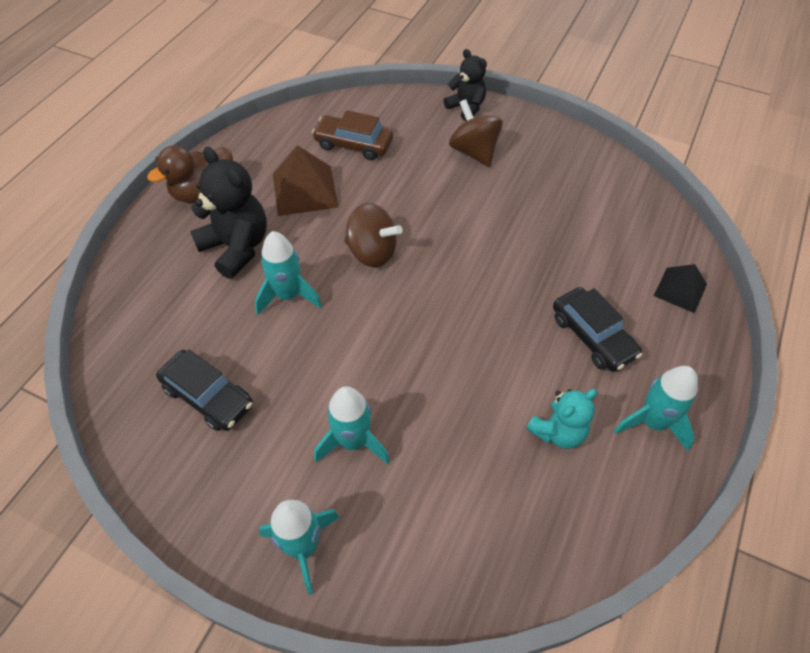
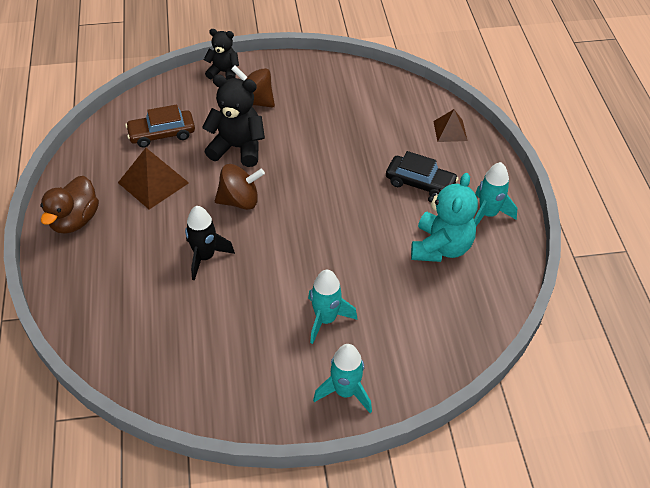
camera: 35 degrees left, 5 degrees down
black car [156,350,253,431] -> none
black teddy bear [190,147,267,279] -> black teddy bear moved to [202,74,265,167]
turquoise rocket [255,231,322,315] -> black rocket [185,206,235,281]
turquoise teddy bear [526,389,597,449] -> turquoise teddy bear [411,173,478,262], size x1.61
black pyramid [654,264,707,313] -> brown pyramid [433,109,468,142]

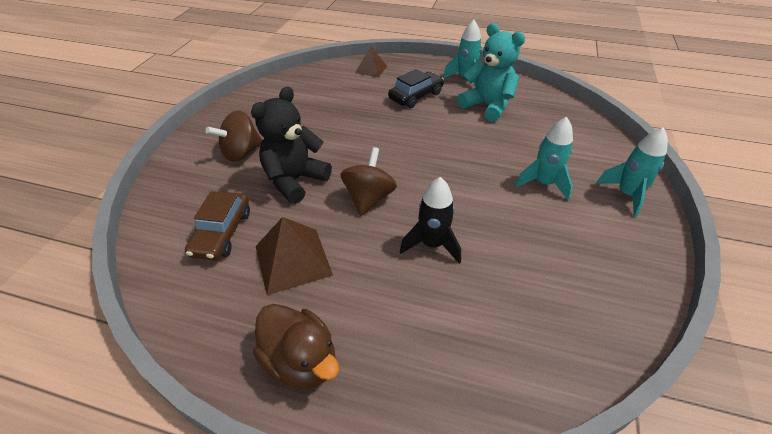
camera: 65 degrees left, 5 degrees down
black teddy bear [204,29,239,80] -> none

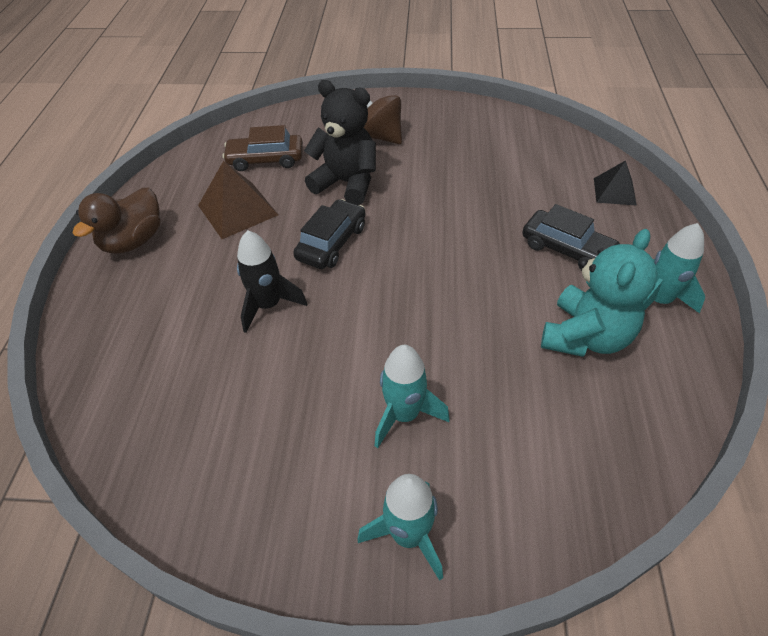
camera: 80 degrees right, 5 degrees up
brown spinning top [341,147,397,216] -> black car [293,199,365,269]
brown pyramid [355,46,387,77] -> black pyramid [594,160,637,206]

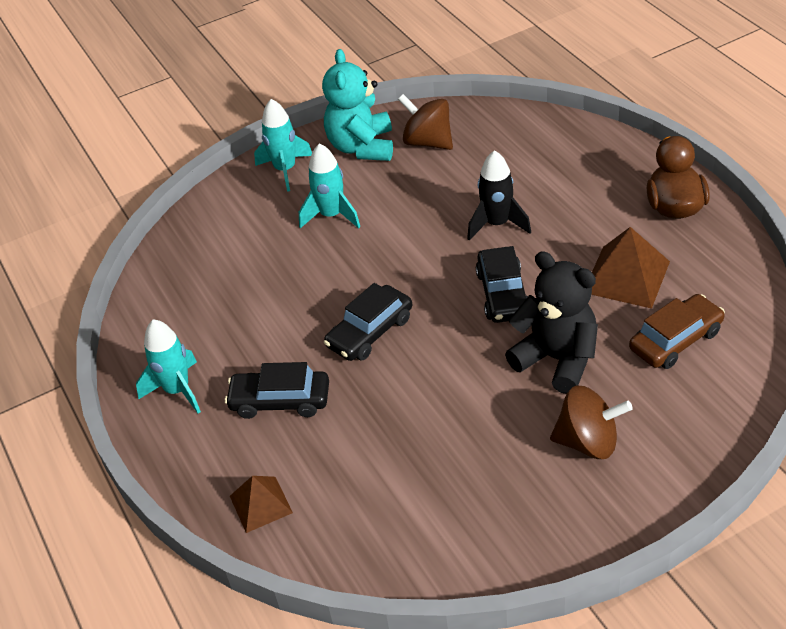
camera: 150 degrees right, 5 degrees down
black teddy bear [304,80,376,205] -> black teddy bear turned 135 degrees counterclockwise [505,251,598,394]
turquoise teddy bear [541,229,657,357] -> turquoise teddy bear moved to [322,49,393,161]
black pyramid [594,160,637,206] -> brown pyramid [230,476,293,533]
none -> black car [324,283,412,361]
none -> brown spinning top [398,94,453,150]

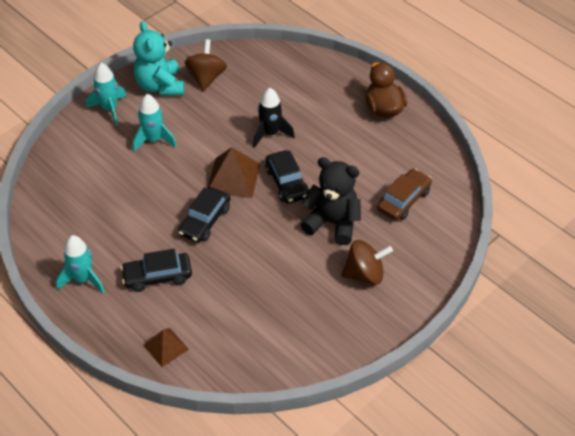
camera: 20 degrees left, 5 degrees up
brown spinning top [398,94,453,150] -> brown spinning top turned 75 degrees clockwise [185,39,227,91]
brown pyramid [591,227,670,309] -> brown pyramid moved to [207,147,260,198]

